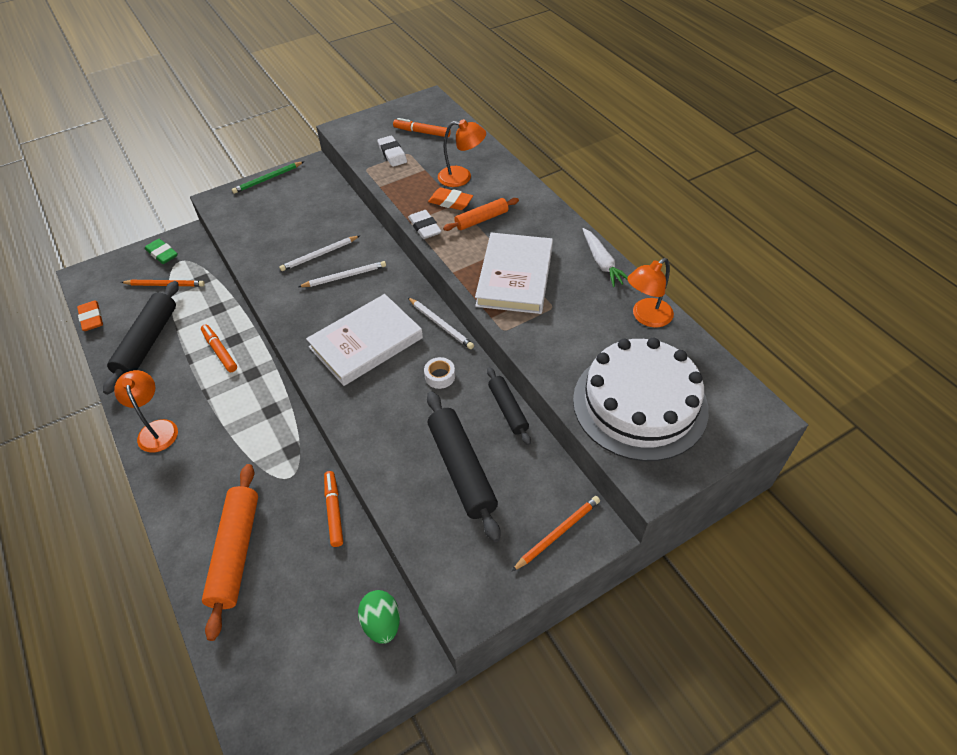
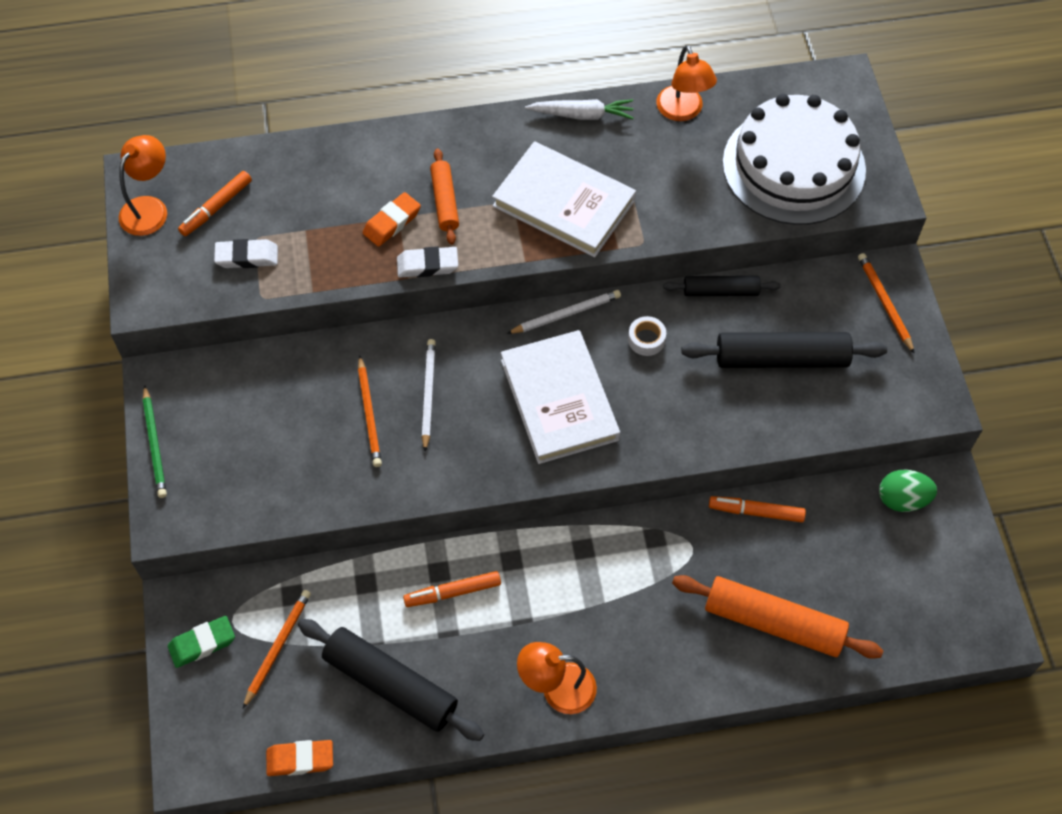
camera: 70 degrees left, 10 degrees up
white pencil [279,236,359,271] -> orange pencil [358,355,382,467]
orange lamp [438,119,486,187] -> orange lamp moved to [119,135,167,236]

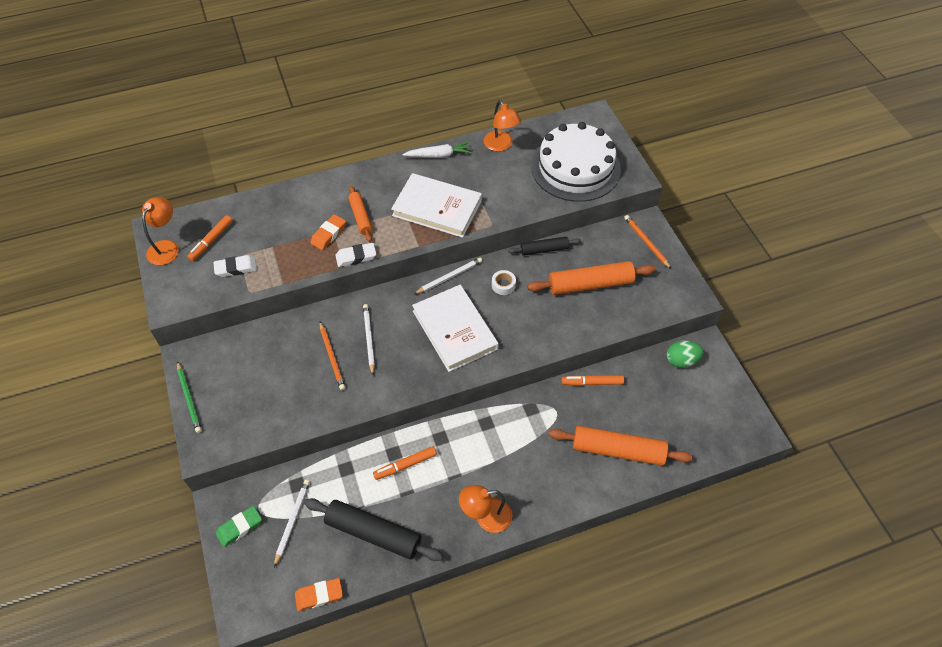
camera: 10 degrees left, 5 degrees down
orange pencil [243,590,311,709] -> white pencil [274,480,310,567]
black rolling pin [682,332,887,368] -> orange rolling pin [527,261,656,295]

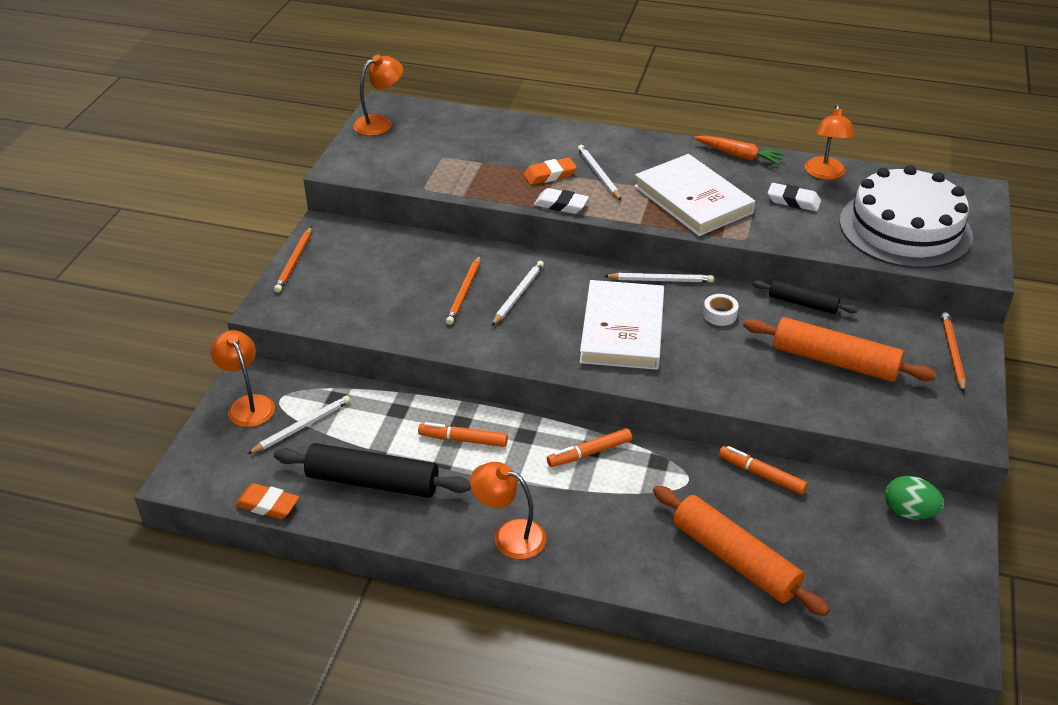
camera: 35 degrees right, 15 degrees down
green pencil [177,361,202,433] -> orange pencil [274,226,312,293]
orange marker [187,215,233,261] -> orange marker moved to [547,428,632,467]
white eraser [213,255,257,277] -> white eraser moved to [768,183,821,212]
green eraser [216,506,262,547] -> orange lamp [210,330,275,427]
black rolling pin [304,498,443,561] -> black rolling pin turned 45 degrees counterclockwise [274,443,471,498]
orange rolling pin [348,186,373,242] -> white pencil [578,145,622,201]
white carrot [402,142,472,158] -> orange carrot [694,135,785,165]

